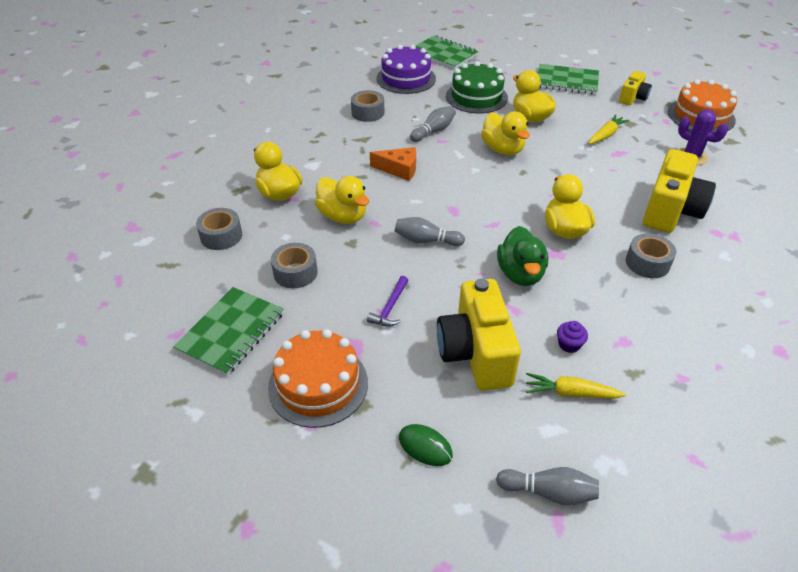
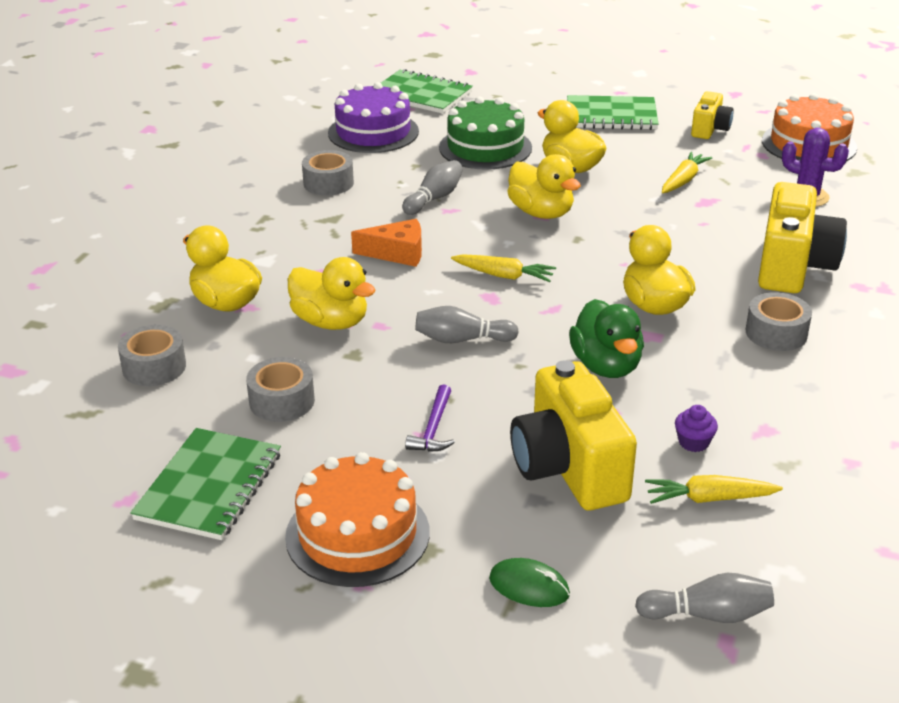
camera: 10 degrees left, 10 degrees down
none -> yellow carrot [451,254,556,282]

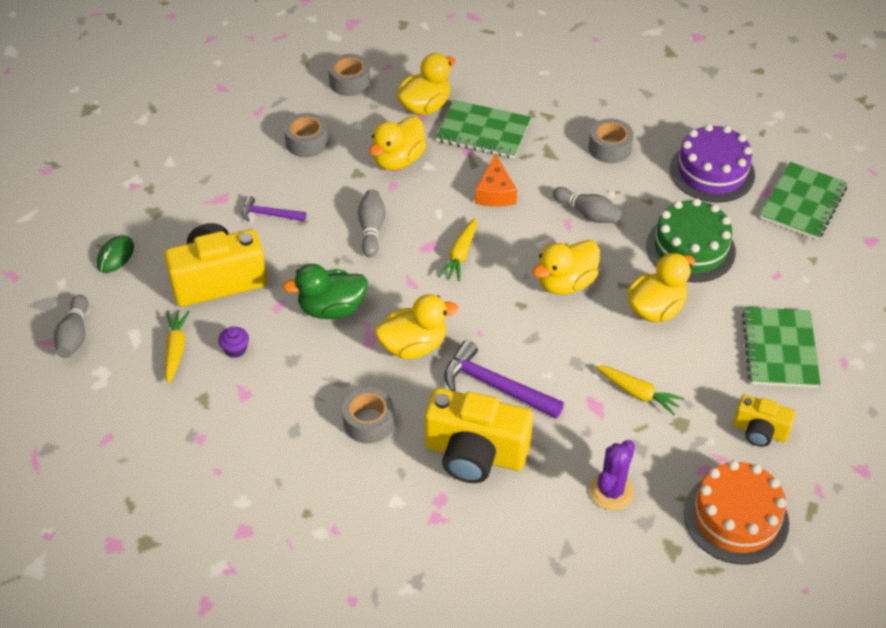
camera: 90 degrees right, 15 degrees up
green notebook [130,428,281,540] -> green notebook moved to [436,100,531,159]
orange cake [285,452,430,587] -> none
none -> purple hammer [444,340,564,419]

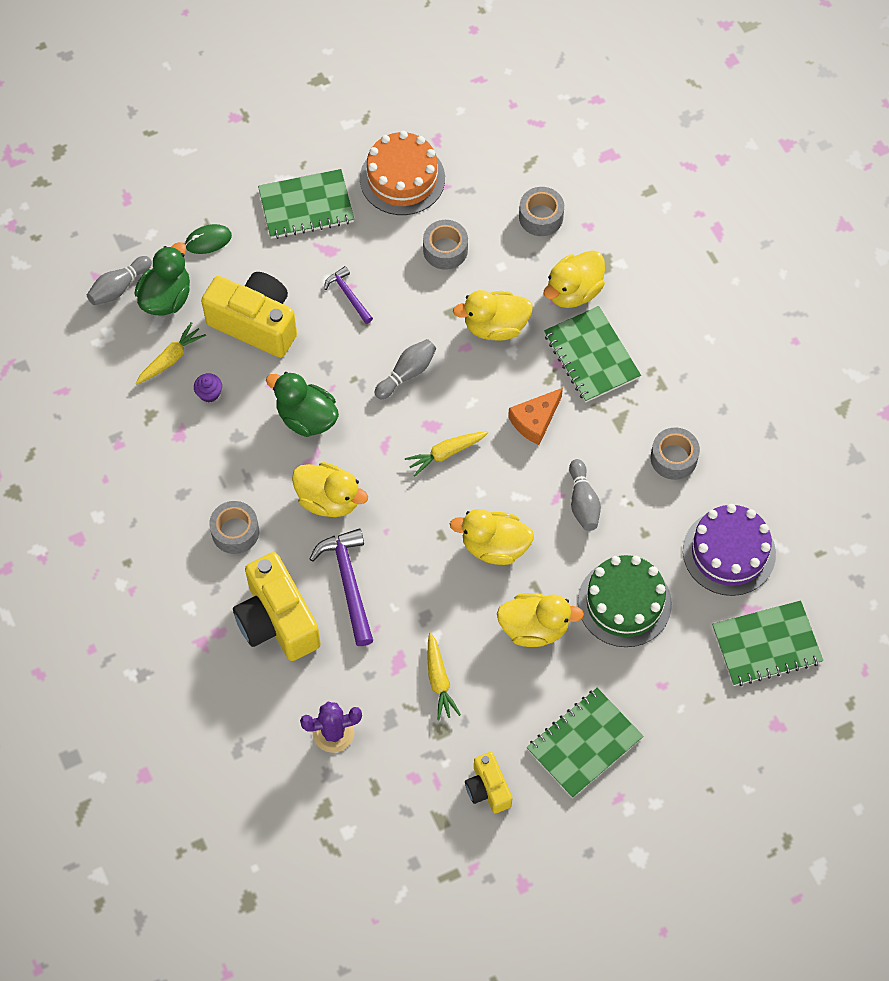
camera: 45 degrees right, 15 degrees up
yellow duck [397,53,456,115] -> yellow duck turned 135 degrees clockwise [543,250,605,308]
orange cake [684,460,789,564] -> orange cake moved to [360,131,445,215]
none -> green duck [134,242,190,316]
none -> green notebook [258,169,354,239]

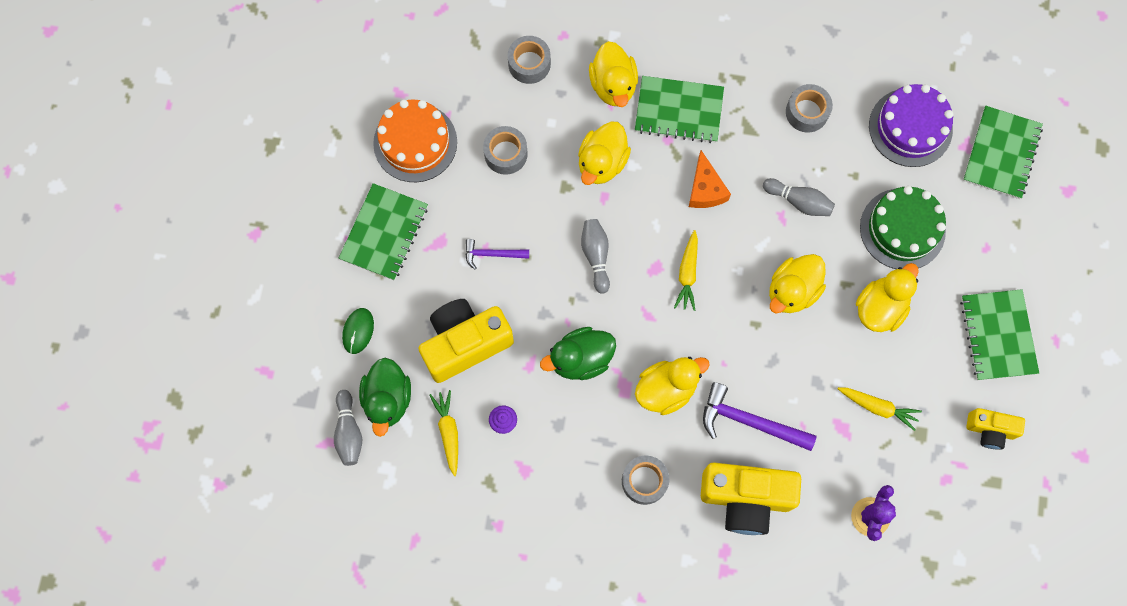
camera: 55 degrees left, 10 degrees up
green duck [134,242,190,316] -> green duck turned 150 degrees counterclockwise [359,358,411,437]

